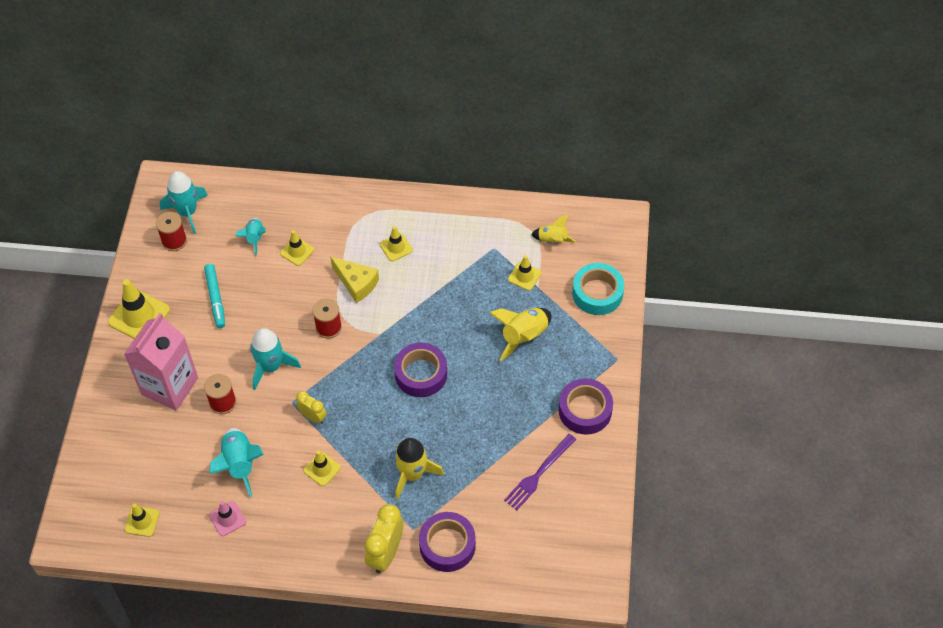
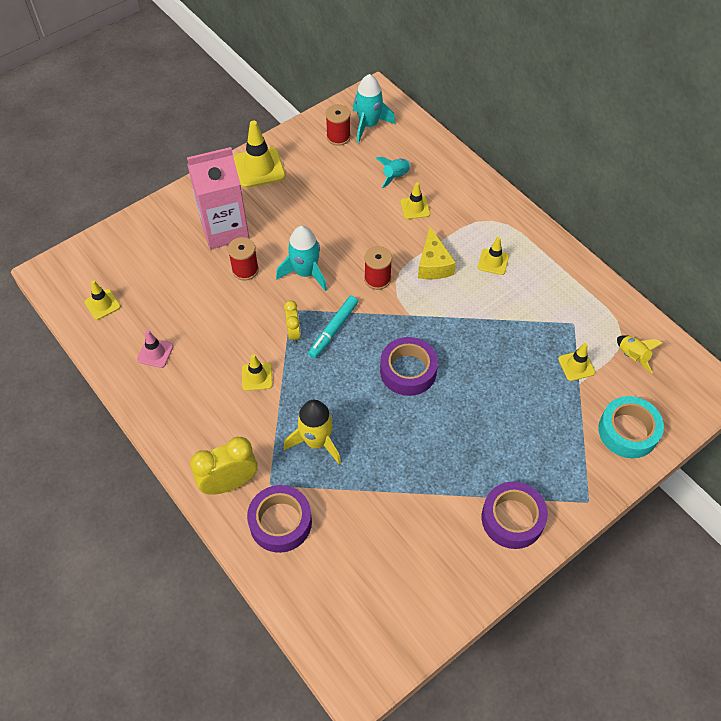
camera: 45 degrees right, 0 degrees up
turquoise marker [204,264,225,328] -> turquoise marker moved to [308,296,358,359]
turquoise rocket [210,428,264,498] -> none
yellow rocket [490,308,551,361] -> none
purple fork [504,434,577,510] -> none

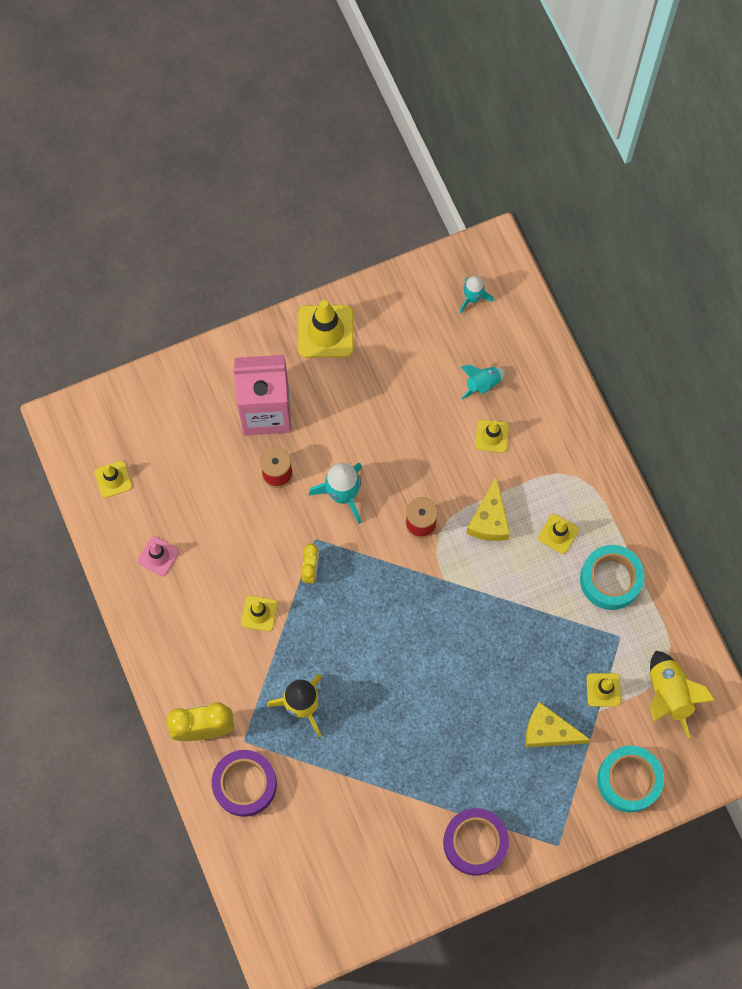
camera: 15 degrees right, 15 degrees up
turquoise marker [308,296,358,359] -> none
red spool [326,104,351,146] -> none
turquoise rocket [353,74,395,143] -> turquoise rocket [459,276,493,313], size x0.61
purple tape [380,337,438,396] -> none
yellow rocket [617,335,663,374] -> yellow rocket [650,651,716,738], size x1.63
none -> yellow cheese [525,702,591,748]
none -> turquoise tape [580,545,645,610]

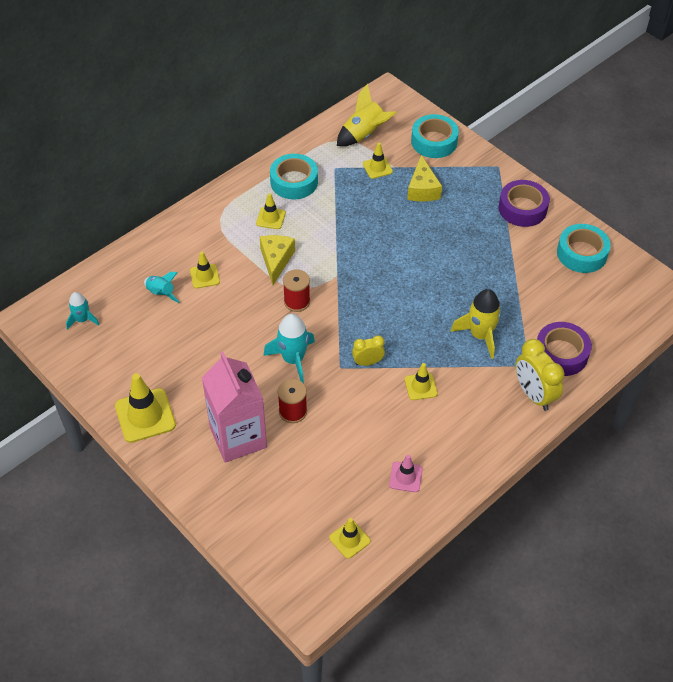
camera: 110 degrees left, 20 degrees down
yellow cheese [466,477,510,541] -> yellow cheese turned 75 degrees counterclockwise [260,235,295,285]
none -> turquoise tape [557,224,611,273]

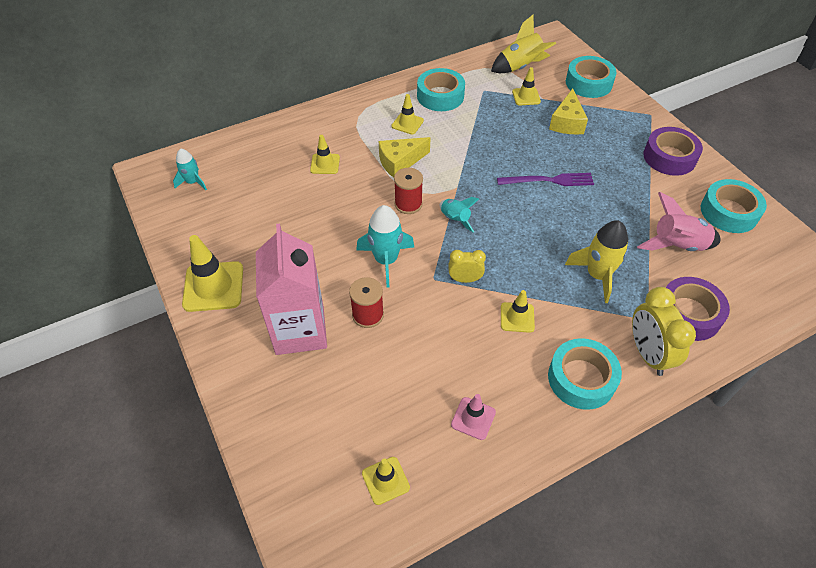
camera: 15 degrees right, 0 degrees up
turquoise rocket [144,272,180,303] -> turquoise rocket moved to [439,197,479,232]
yellow cheese [260,235,295,285] -> yellow cheese turned 135 degrees counterclockwise [379,137,430,177]
none -> purple fork [497,173,594,186]
none -> turquoise tape [548,338,622,410]
none -> pink rocket [637,192,720,251]

